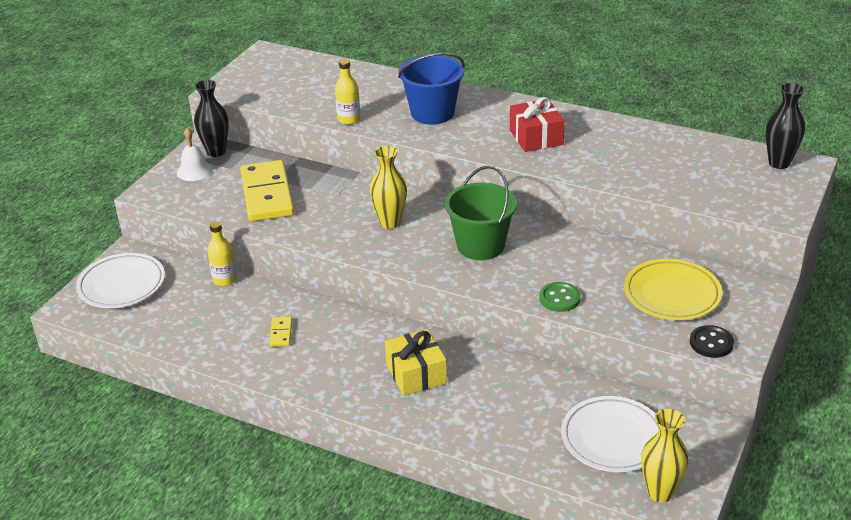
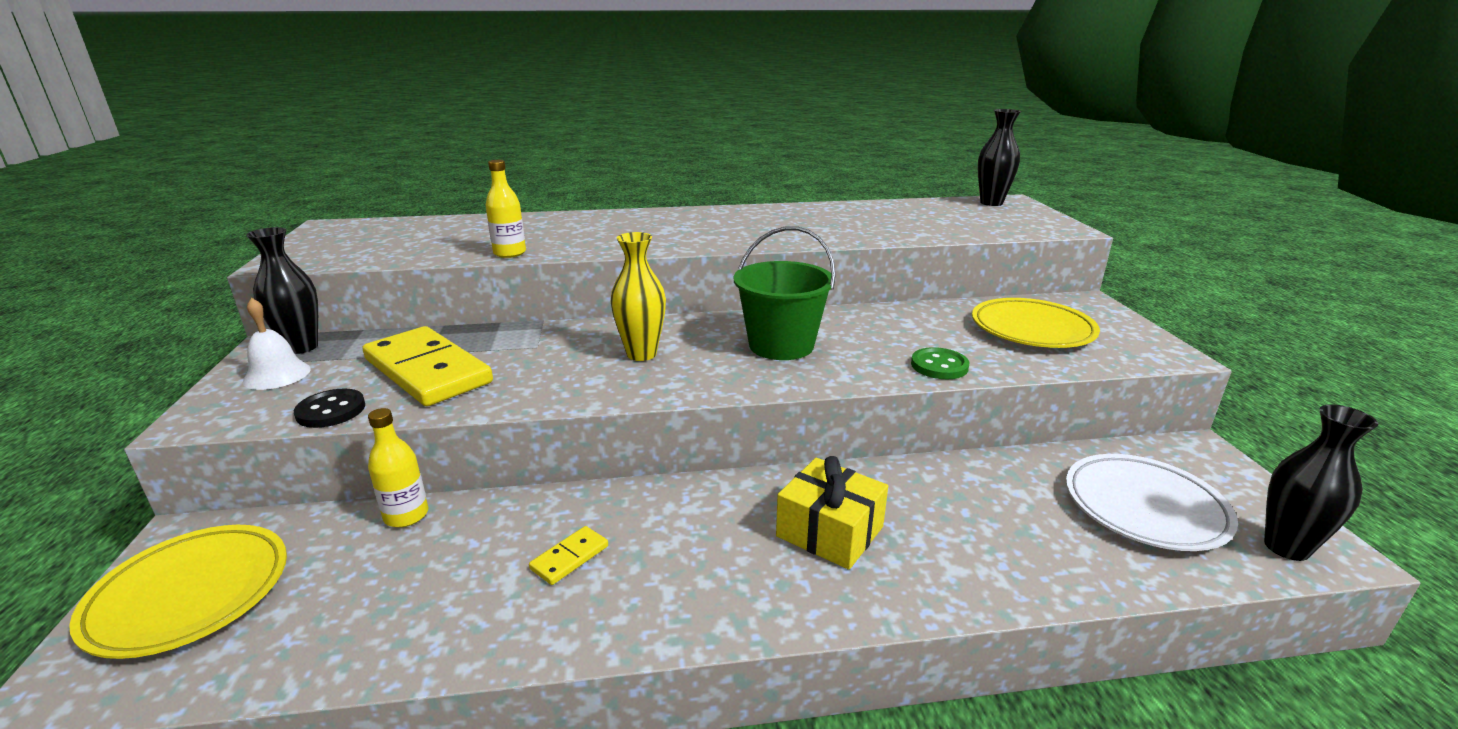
camera: 35 degrees left, 10 degrees down
white plate [76,253,165,308] -> yellow plate [69,525,287,659]
yellow domino [269,316,292,347] -> yellow domino turned 75 degrees clockwise [529,526,608,585]
blue bucket [398,53,465,125] -> none
red gift [510,97,565,152] -> none
yellow vase [641,409,689,503] -> black vase [1264,404,1378,561]
black button [690,325,734,358] -> black button moved to [294,389,365,428]

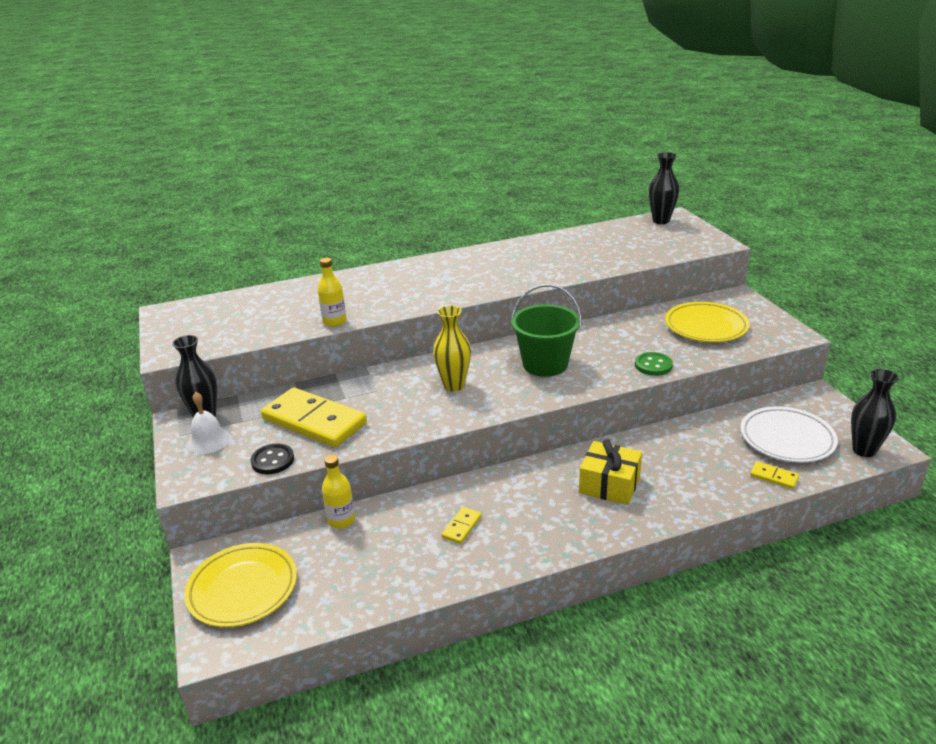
camera: 10 degrees left, 5 degrees up
none -> yellow domino [750,461,799,489]

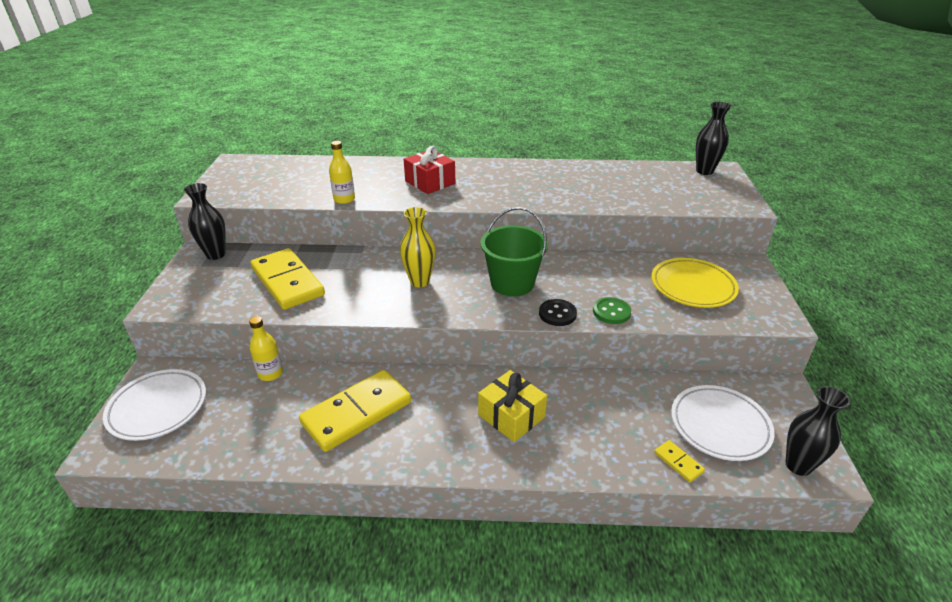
camera: 20 degrees right, 5 degrees up
yellow plate [184,543,297,627] -> white plate [103,369,206,441]
white bell [187,392,230,454] -> none
black button [251,443,294,474] -> black button moved to [539,299,577,326]
yellow domino [441,507,482,544] -> yellow domino [299,370,411,452], size x2.40
none -> red gift [404,146,455,194]

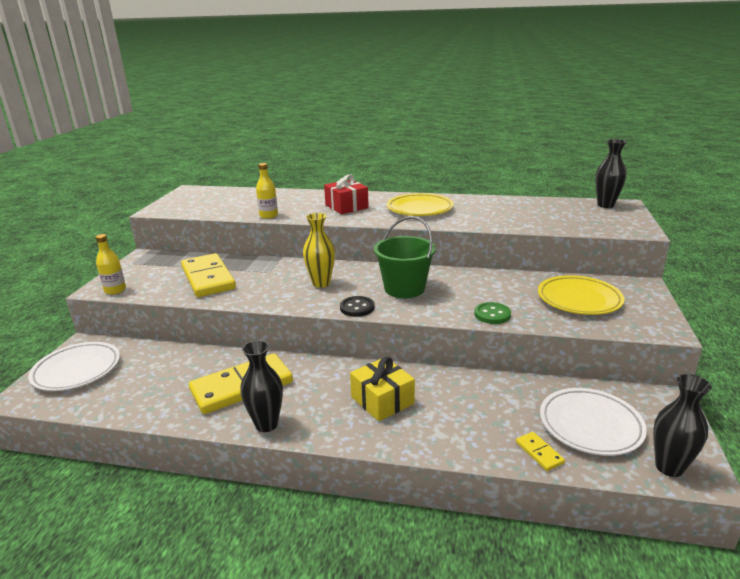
camera: 10 degrees right, 10 degrees down
black vase [184,183,226,260] -> black vase moved to [240,340,283,432]
yellow bottle [249,316,283,381] -> yellow bottle moved to [95,234,126,295]
black button [539,299,577,326] -> black button moved to [340,296,375,317]
none -> yellow plate [387,193,454,216]

